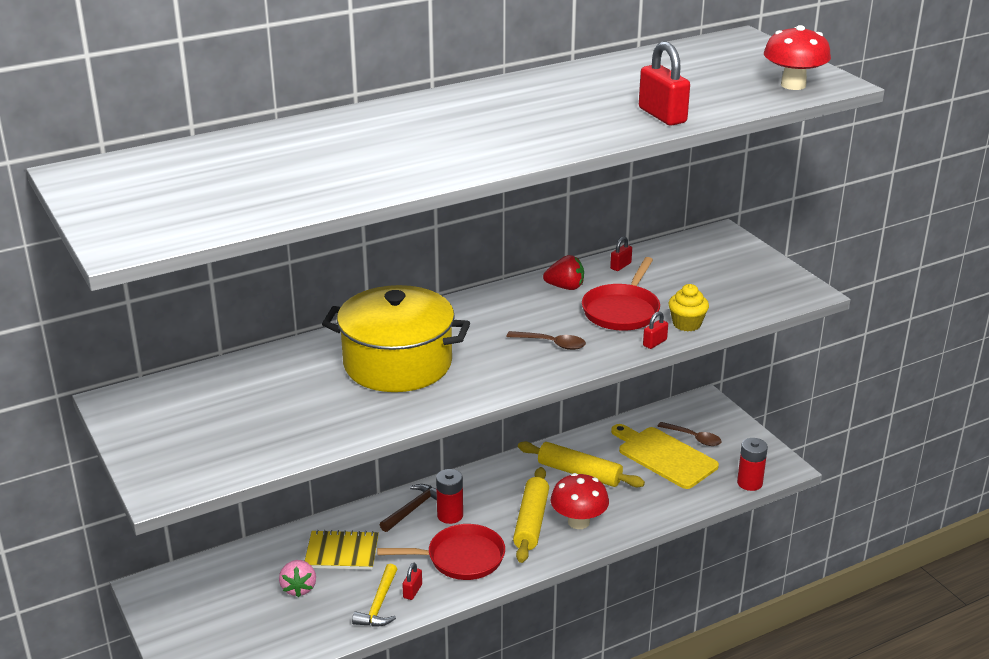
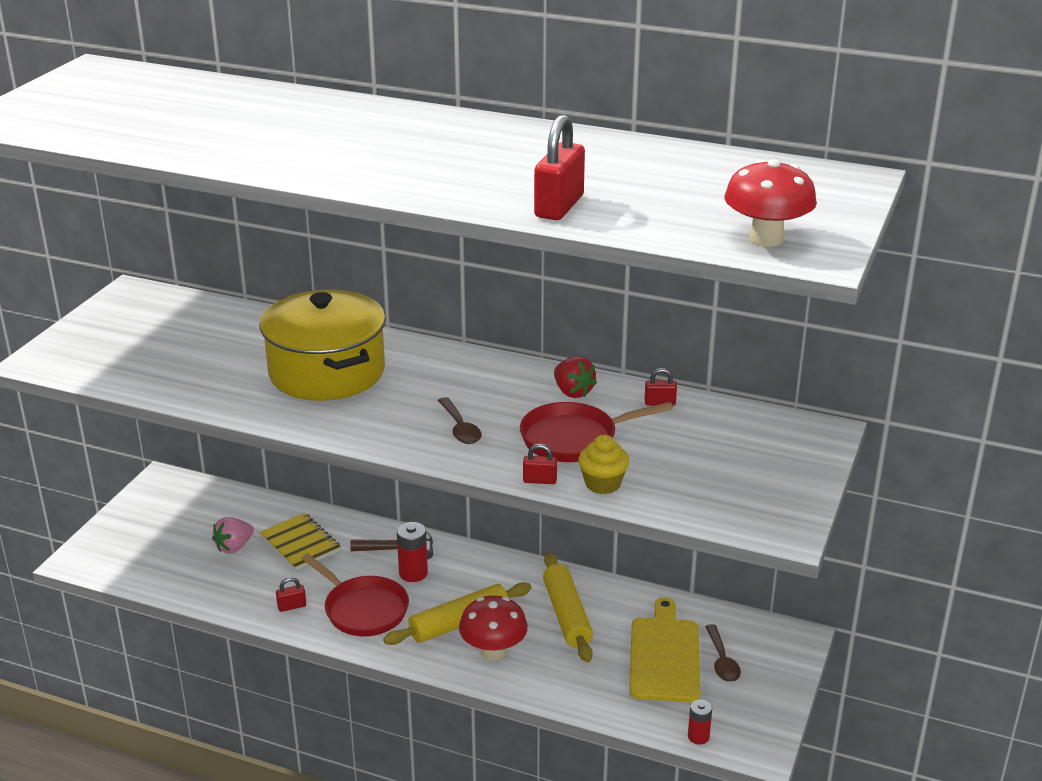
camera: 50 degrees right, 0 degrees up
yellow hammer [352,564,397,627] -> none
red battery [737,438,768,491] -> red battery [688,699,712,745], size x0.66

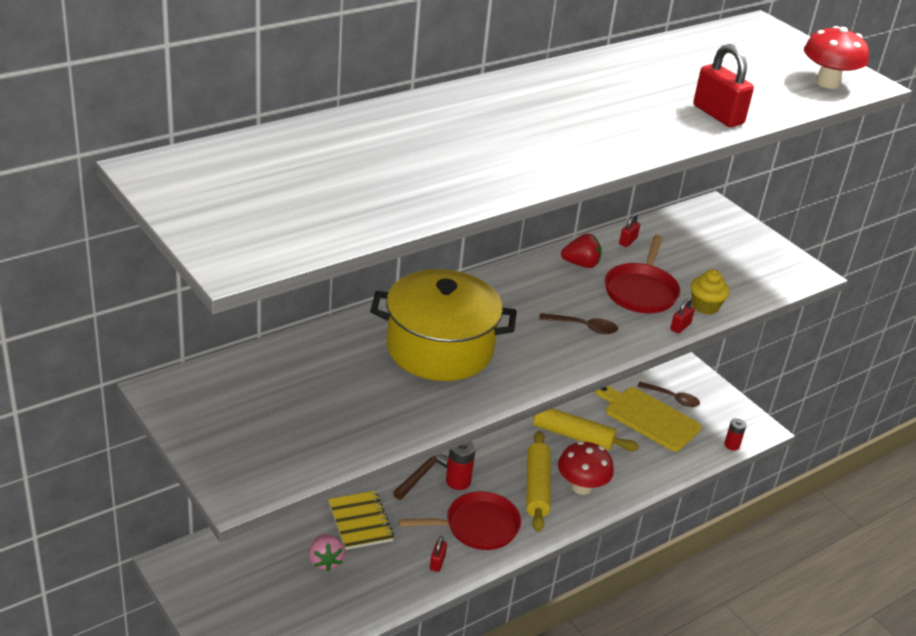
camera: 60 degrees left, 5 degrees up
yellow notebook [260,513,341,570] -> yellow notebook turned 75 degrees clockwise [328,491,394,550]

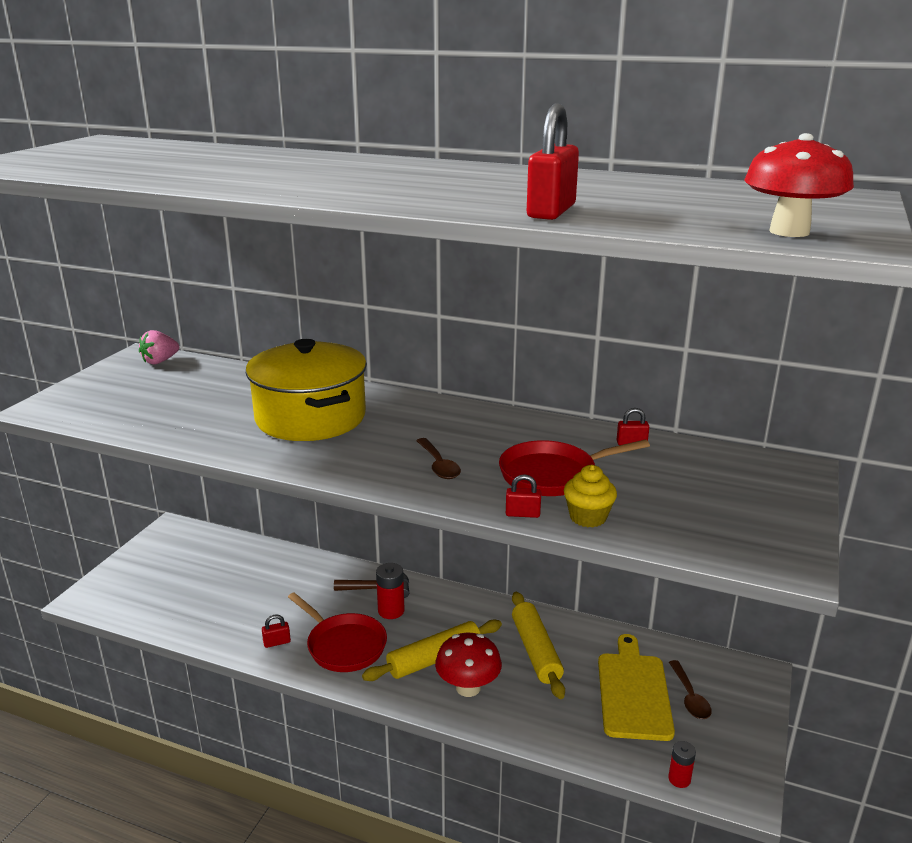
camera: 60 degrees right, 10 degrees down
pink strawberry [309,534,345,571] -> pink strawberry moved to [139,330,179,364]
yellow notebook [328,491,394,550] -> none
red strawberry [561,233,602,268] -> none

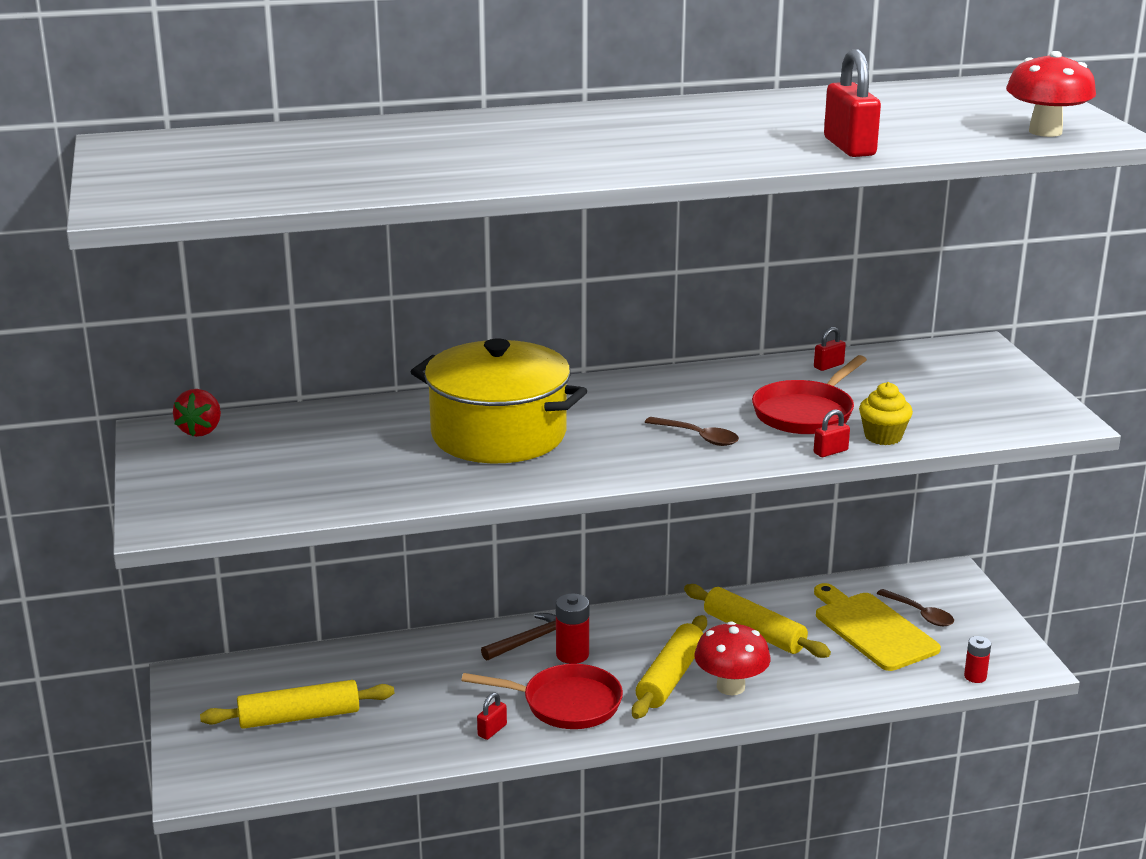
camera: 35 degrees left, 0 degrees up
pink strawberry [139,330,179,364] -> red strawberry [173,389,221,437]
none -> yellow rolling pin [200,680,394,729]

